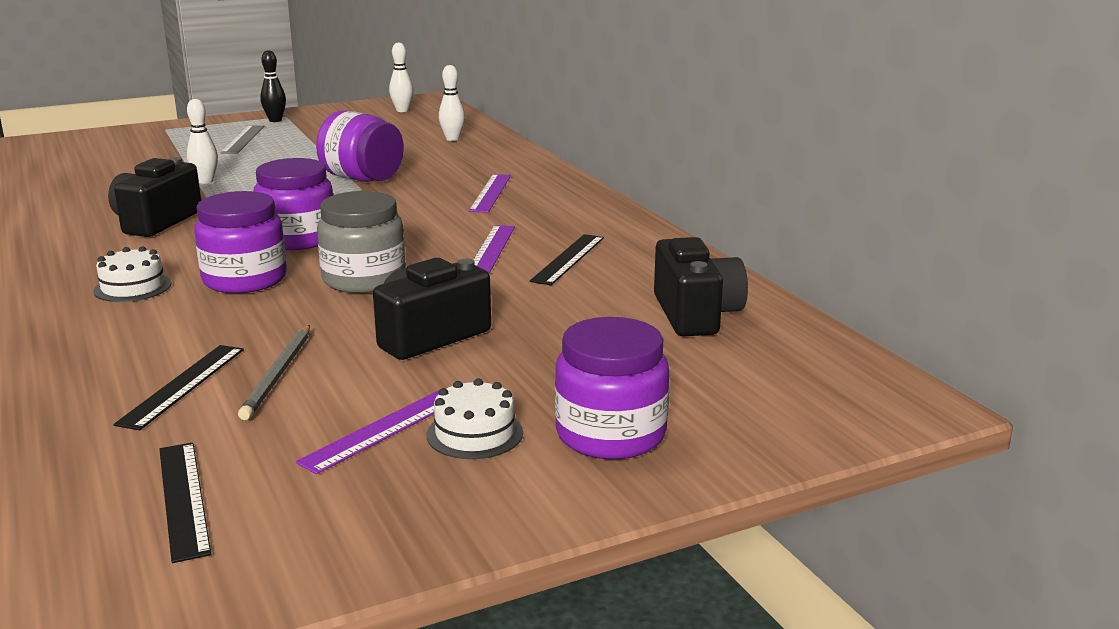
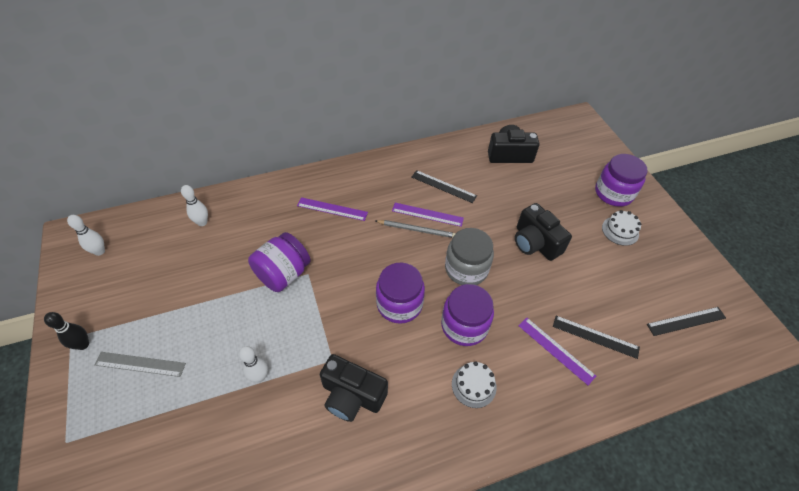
camera: 85 degrees left, 30 degrees up
grey pencil [238,325,310,420] -> grey pencil moved to [375,220,456,238]
purple ruler [295,390,439,474] -> purple ruler moved to [518,318,596,385]

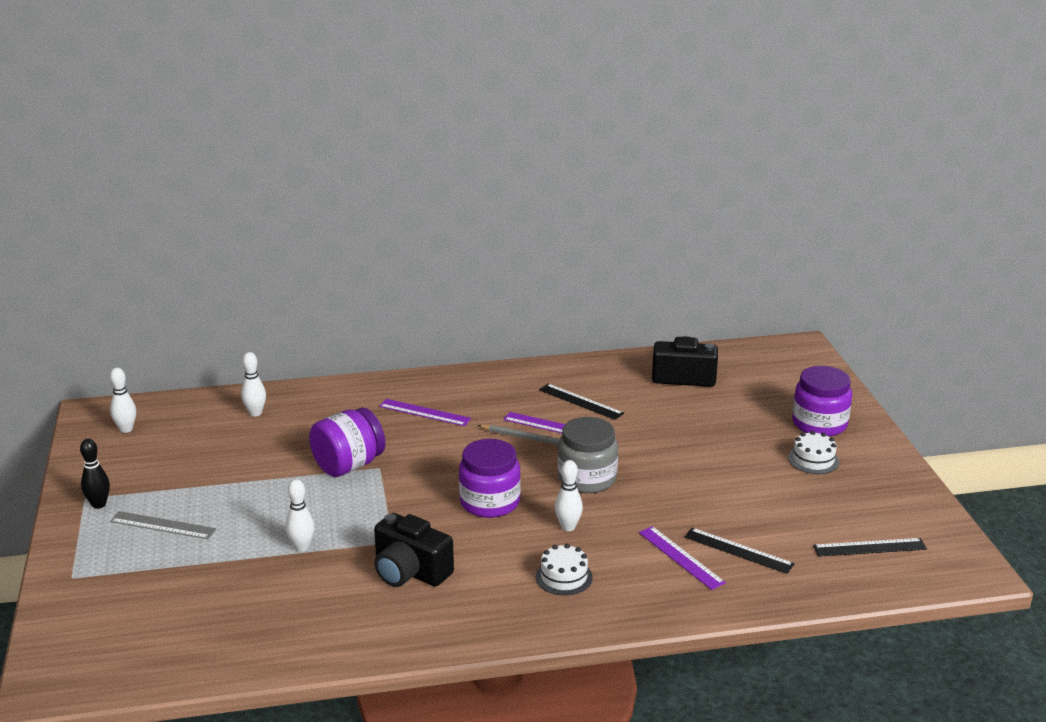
camera: 10 degrees right, 25 degrees down
purple jar [441,284,494,346] -> white bowling pin [555,460,583,531]
black camera [515,203,572,261] -> none

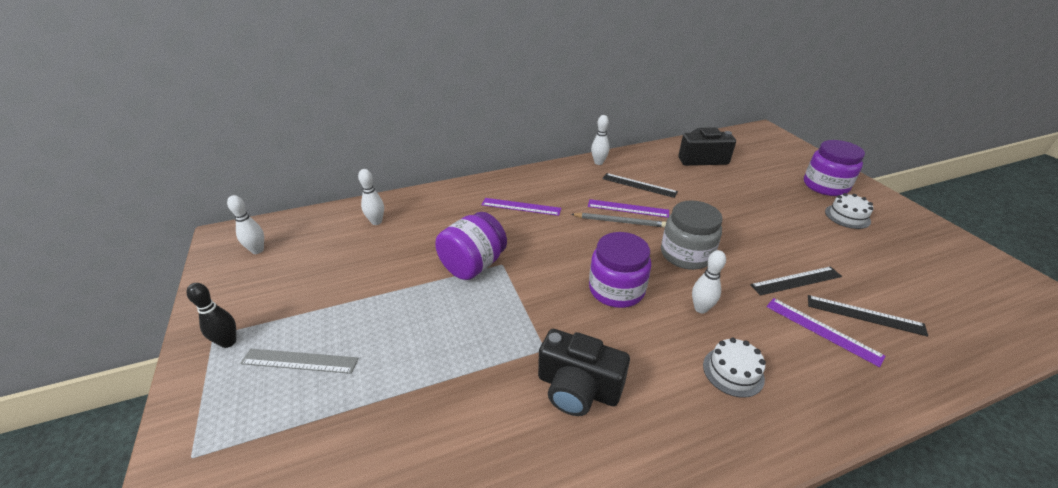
camera: 10 degrees left, 10 degrees up
white bowling pin [286,479,315,552] -> white bowling pin moved to [591,115,610,165]
black ruler [813,538,927,557] -> black ruler moved to [750,266,842,296]

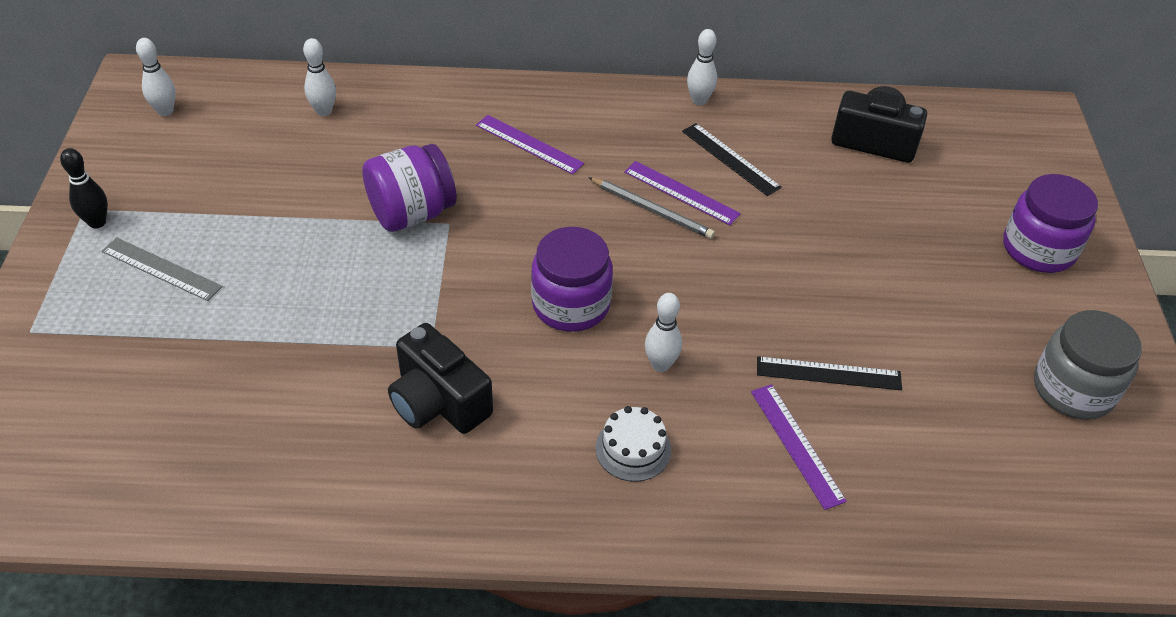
camera: 20 degrees right, 10 degrees up
grey jar [661,200,723,270] -> grey jar moved to [1034,310,1142,420]
black ruler [808,295,928,337] -> none
white cake [825,193,873,229] -> none

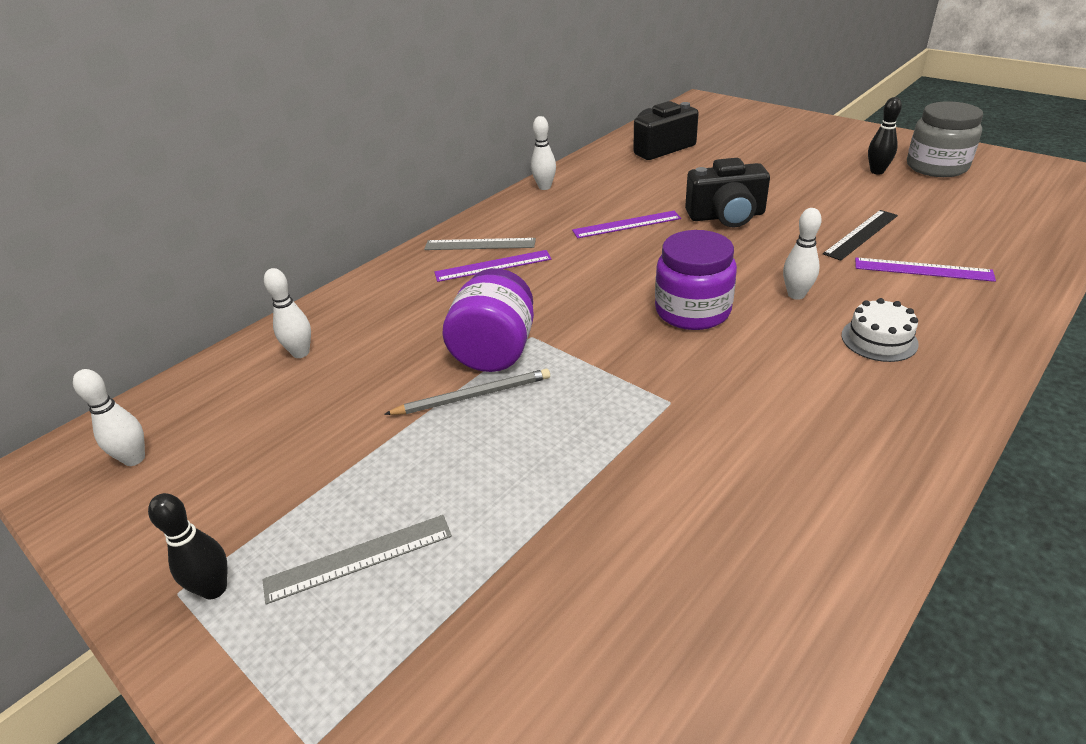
camera: 45 degrees left, 10 degrees down
black camera [388,323,493,434] -> black camera moved to [685,158,770,227]
grey pencil [588,177,715,239] -> grey pencil moved to [384,369,550,415]
black ruler [682,123,782,196] -> none
purple jar [1003,174,1098,273] -> none
none -> grey ruler [424,238,536,250]
none -> black bowling pin [868,97,902,174]

